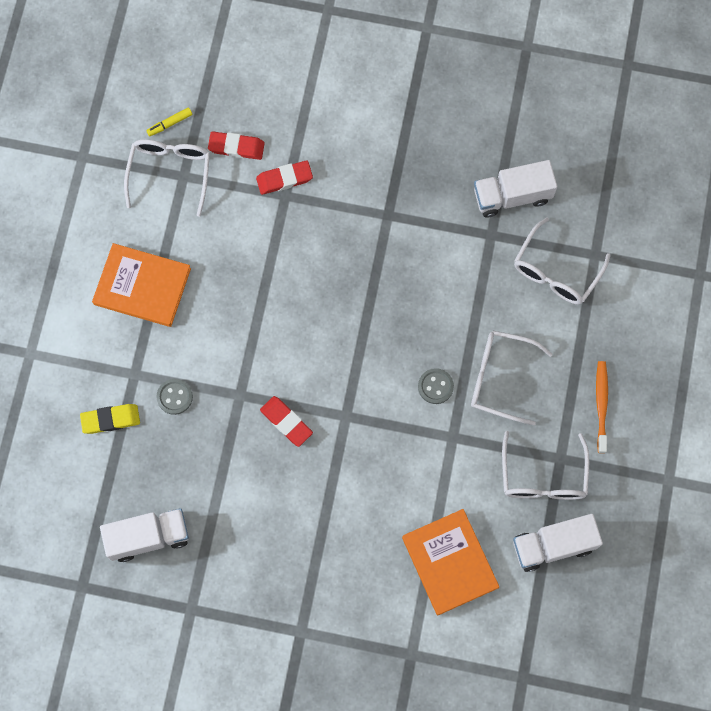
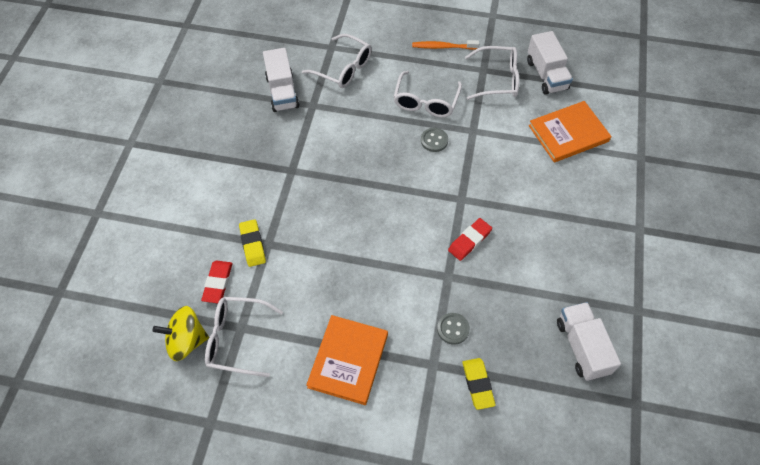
camera: 90 degrees left, 15 degrees down
yellow marker [146,107,192,136] -> yellow spinning top [153,306,209,361]
red eraser [256,160,313,195] -> yellow eraser [239,219,266,267]

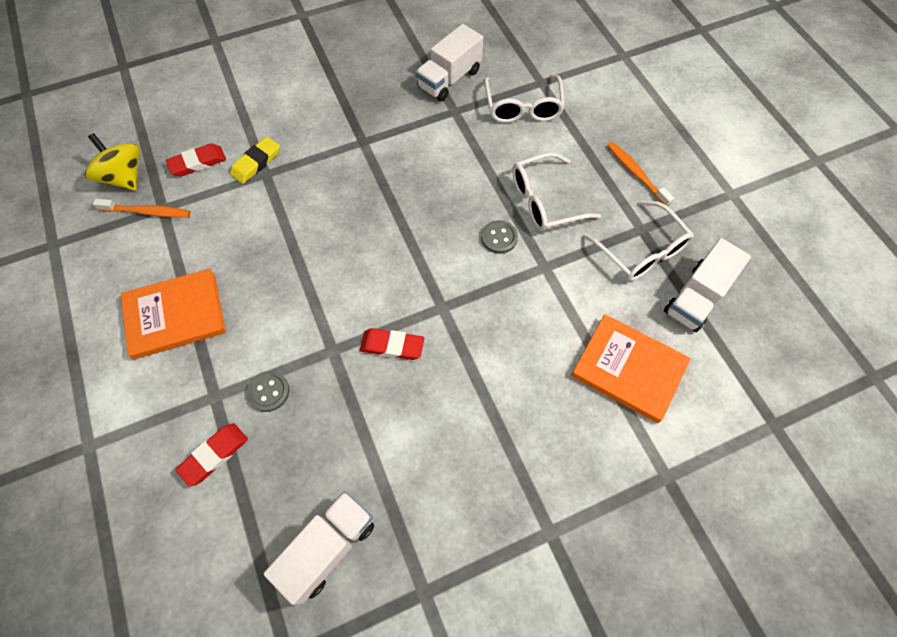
camera: 55 degrees right, 5 degrees up
white glasses [205,297,283,377] -> orange toothbrush [93,199,190,218]
yellow eraser [462,358,496,410] -> red eraser [175,423,248,487]

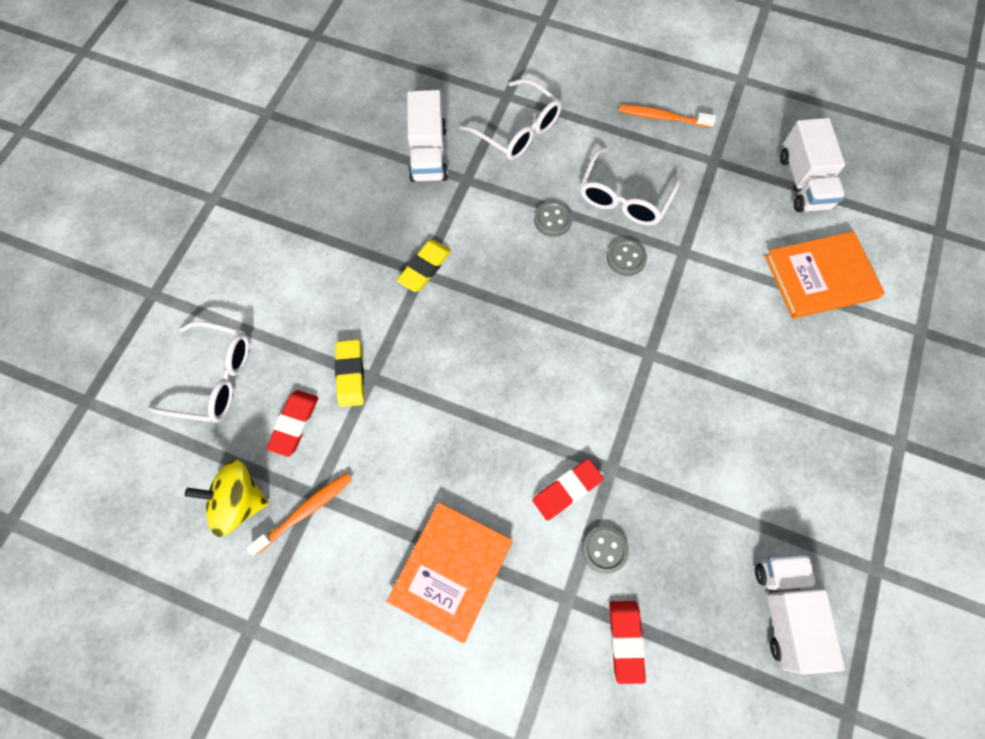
camera: 45 degrees left, 5 degrees up
red eraser [360,328,424,360] -> red eraser moved to [533,459,604,521]
white glasses [583,200,694,281] -> white glasses moved to [147,321,249,423]
none -> yellow eraser [397,240,451,292]
none -> grey button [534,201,573,237]

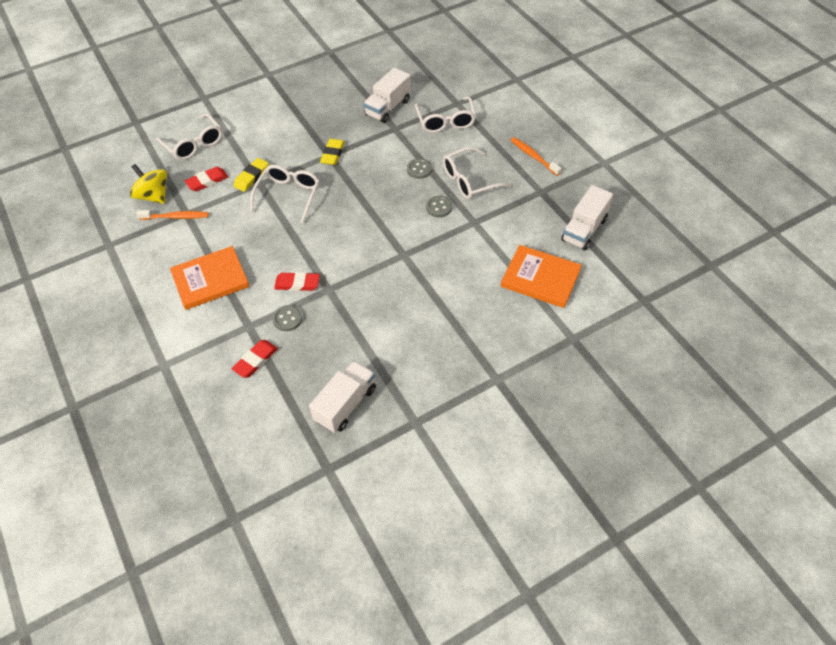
camera: 40 degrees right, 15 degrees down
yellow eraser [397,240,451,292] -> yellow eraser turned 60 degrees counterclockwise [320,139,345,165]
none -> white glasses [250,165,319,223]

